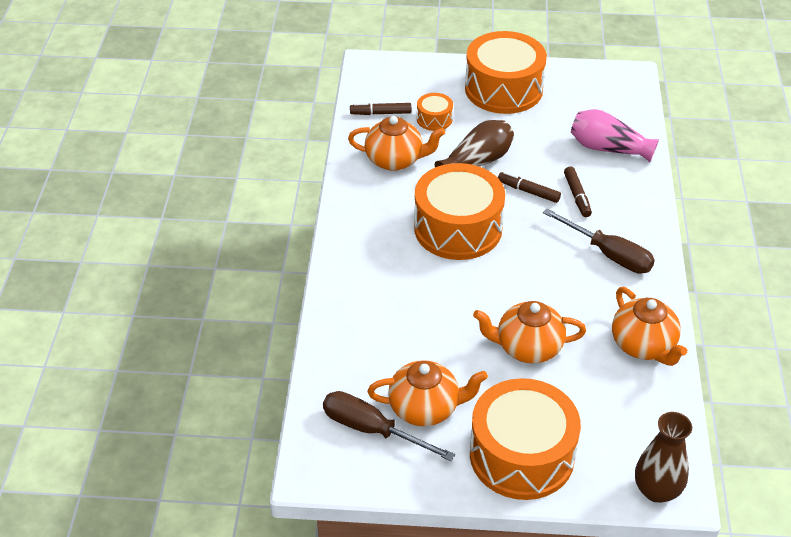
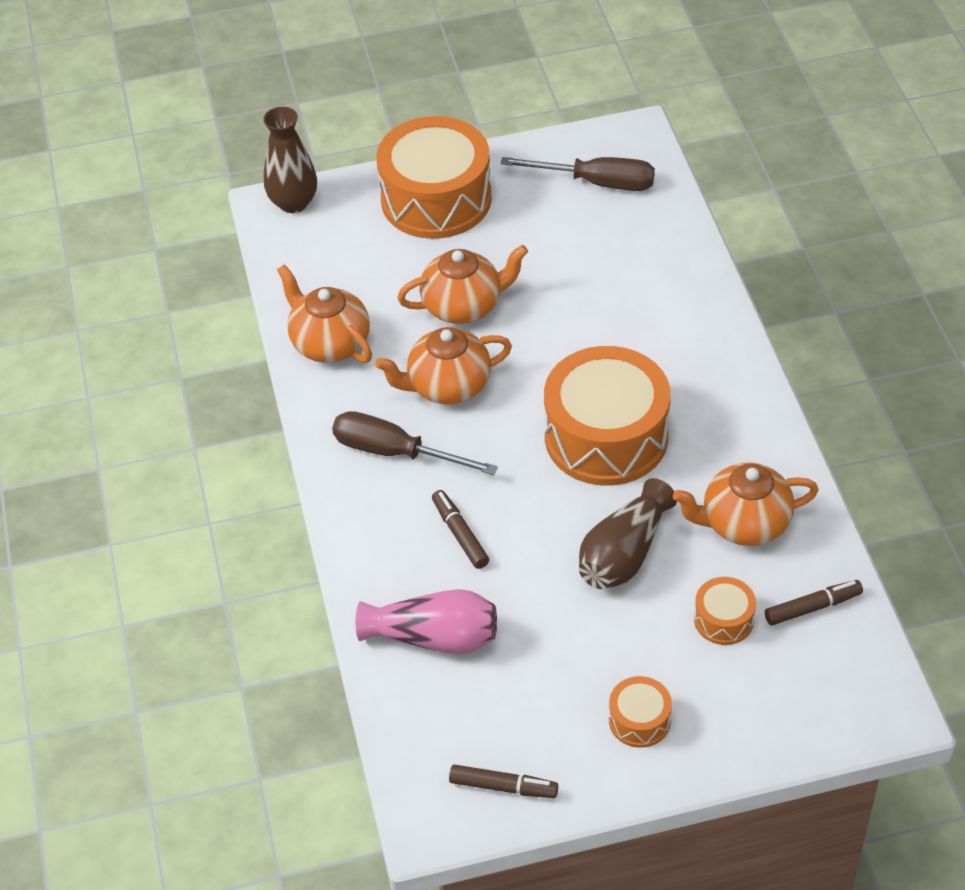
camera: 165 degrees right, 5 degrees up
orange teapot [368,360,488,426] -> orange teapot moved to [375,327,512,404]
orange drum [465,31,547,114] -> orange drum [609,676,672,748], size x0.45
brown marker [498,172,561,203] -> brown marker moved to [449,765,558,798]

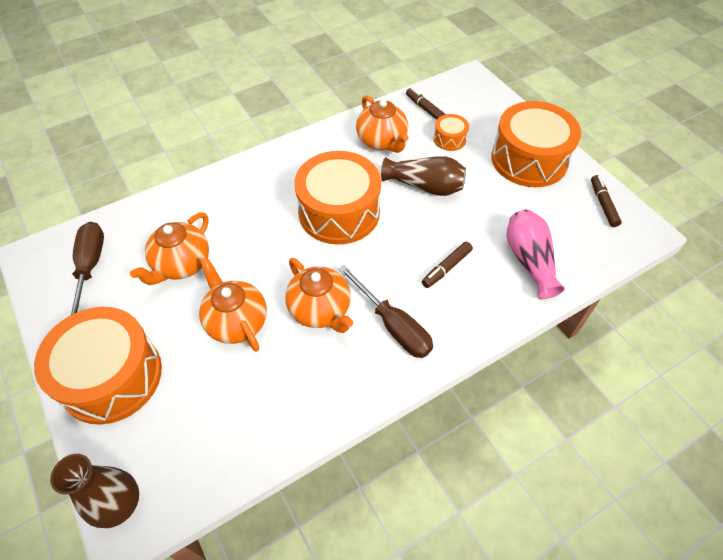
camera: 110 degrees left, 5 degrees up
orange teapot [277,264,372,363] -> orange teapot moved to [130,212,209,285]
brown screwdriver [332,411,498,475] -> brown screwdriver turned 45 degrees counterclockwise [338,265,433,358]
orange drum [609,676,672,748] -> orange drum [491,101,581,187], size x2.23

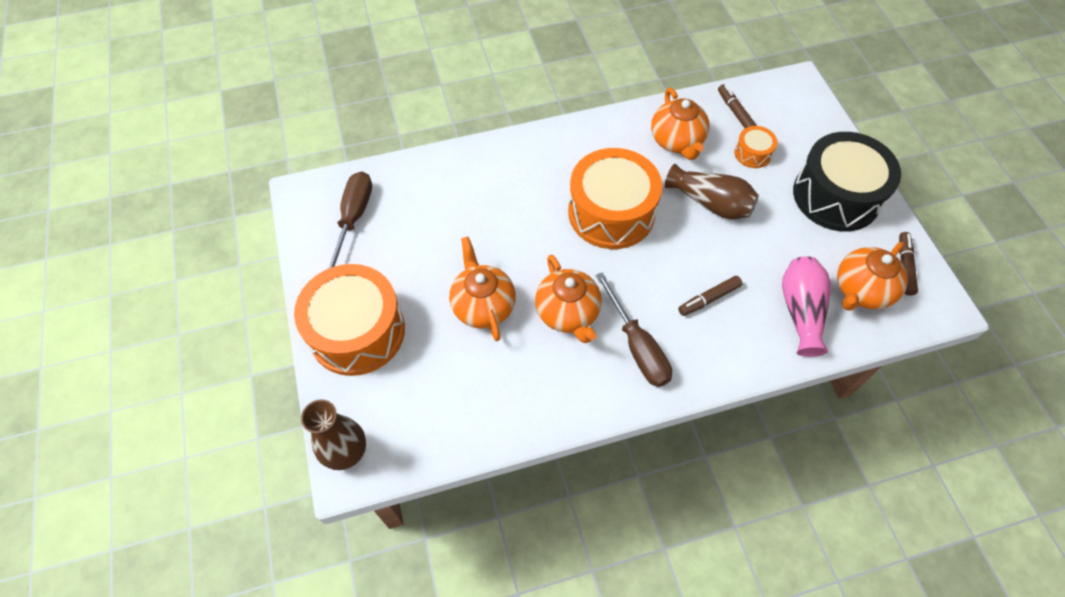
camera: 15 degrees right, 5 degrees up
orange teapot [130,212,209,285] -> orange teapot moved to [837,242,908,310]
orange drum [491,101,581,187] -> black drum [793,132,901,231]

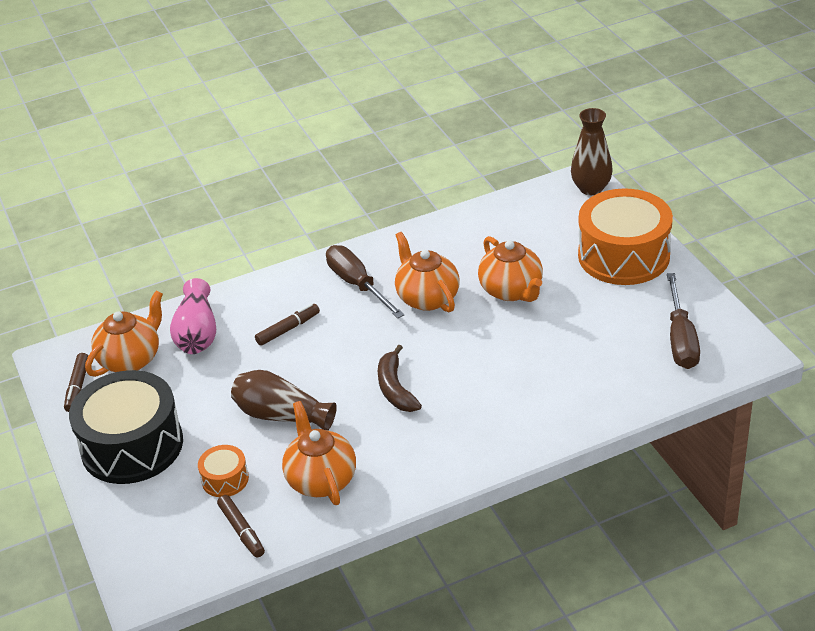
camera: 175 degrees right, 20 degrees down
orange drum [568,148,662,249] -> brown banana [378,345,422,412]

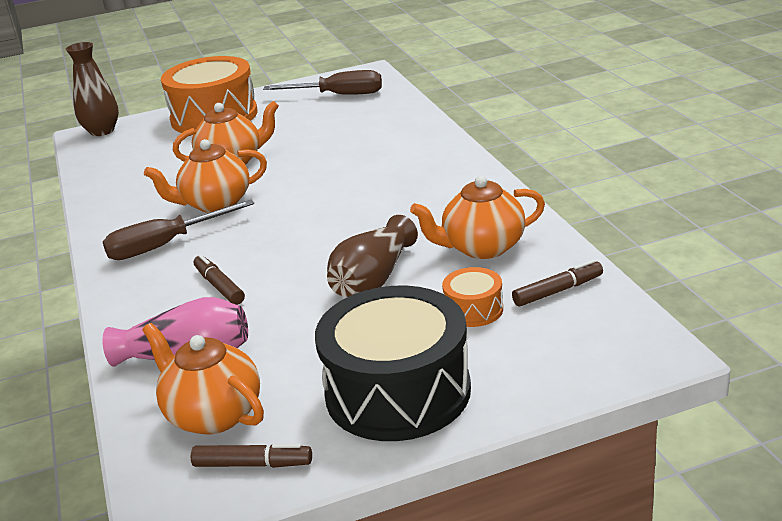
camera: 85 degrees left, 10 degrees down
brown banana [378,345,422,412] -> none

